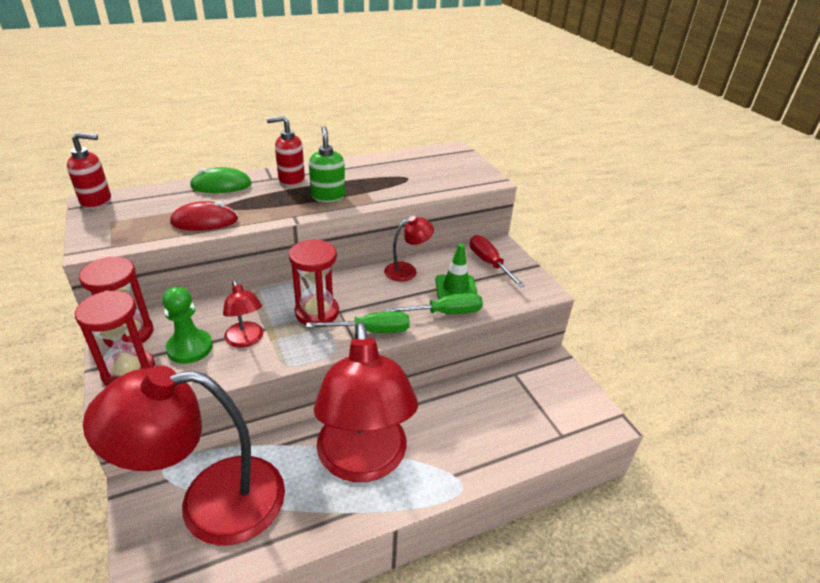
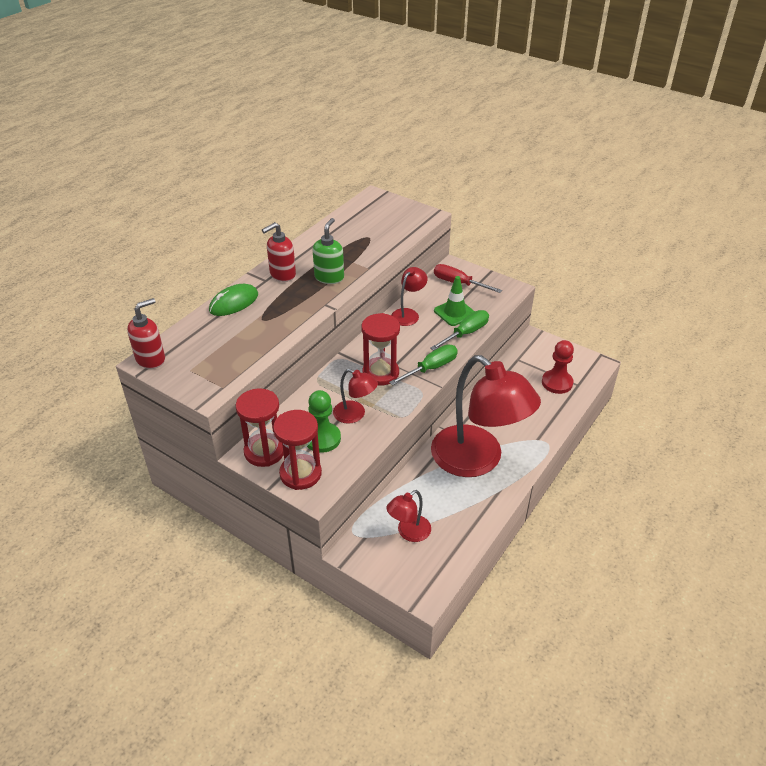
camera: 30 degrees left, 5 degrees up
red lamp [83,365,285,546] -> red lamp [386,490,431,542], size x0.43
red mouse [170,201,238,231] -> none
green soap dispenser [309,126,345,202] -> green soap dispenser turned 60 degrees clockwise [313,218,344,284]
none -> red pawn [542,340,574,394]

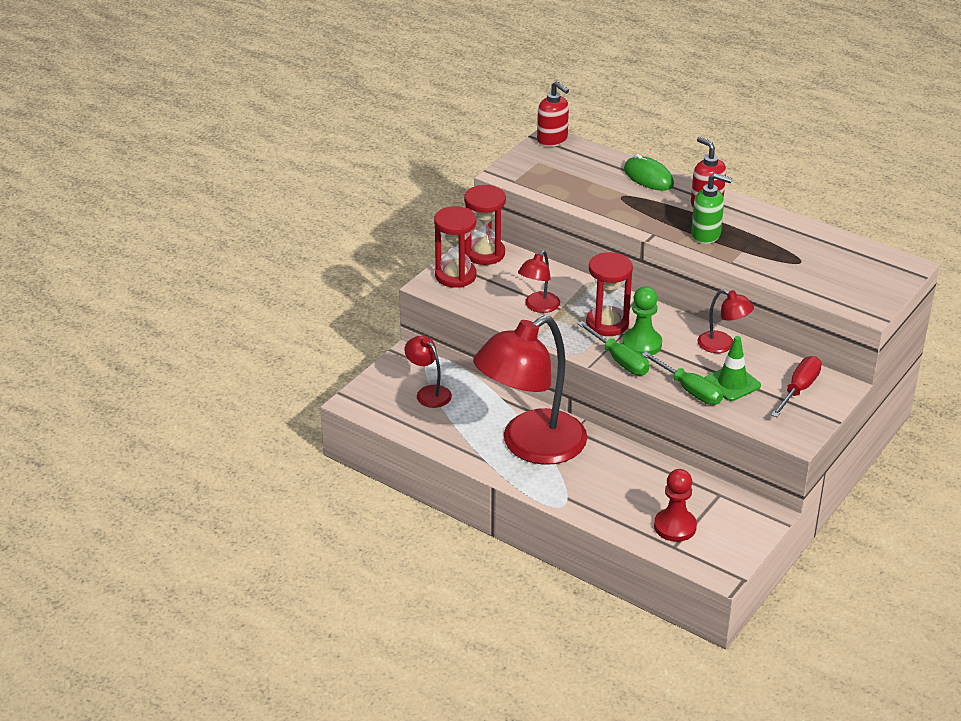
camera: 90 degrees right, 5 degrees down
green pawn [307,390,341,453] -> green pawn moved to [622,286,662,355]

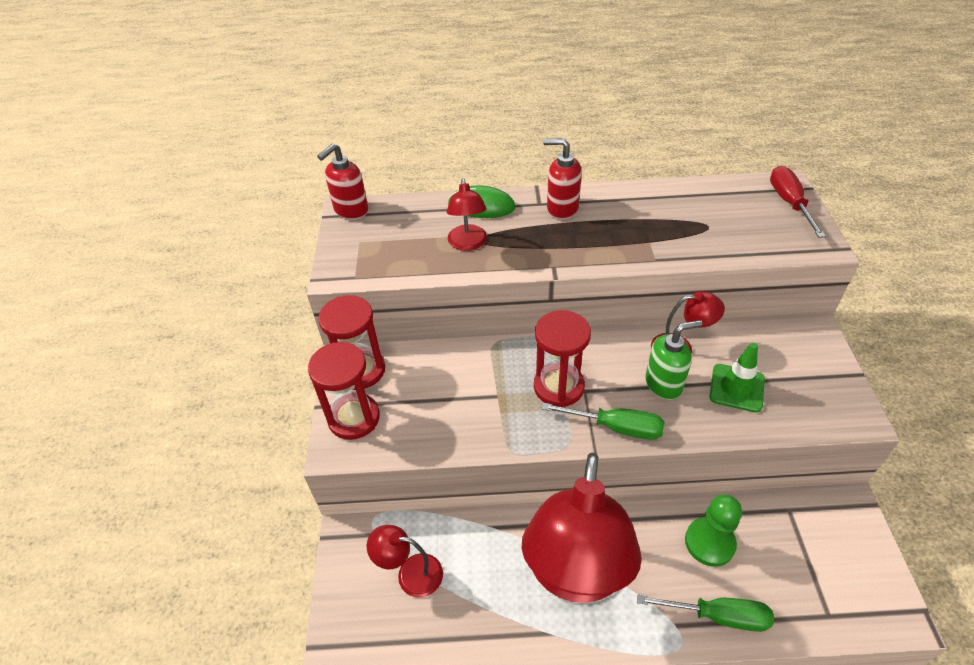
camera: 35 degrees left, 10 degrees up
red lamp [518,251,560,313] -> red lamp moved to [447,178,487,251]
red soap dispenser [537,81,569,147] -> red soap dispenser turned 120 degrees clockwise [317,144,368,220]
green pawn [622,286,662,355] -> green pawn moved to [685,494,742,567]
green screwdriver [642,351,723,405] -> green screwdriver moved to [637,595,774,632]
red pawn [654,469,697,542] -> none
green soap dispenser [691,173,732,244] -> green soap dispenser moved to [645,320,702,400]
red screwdriver [771,356,822,417] -> red screwdriver moved to [770,166,826,238]

